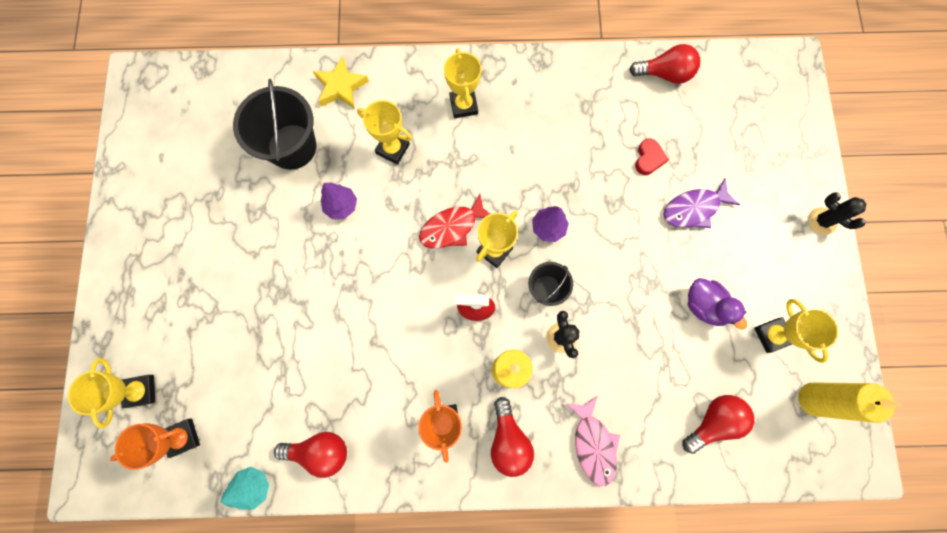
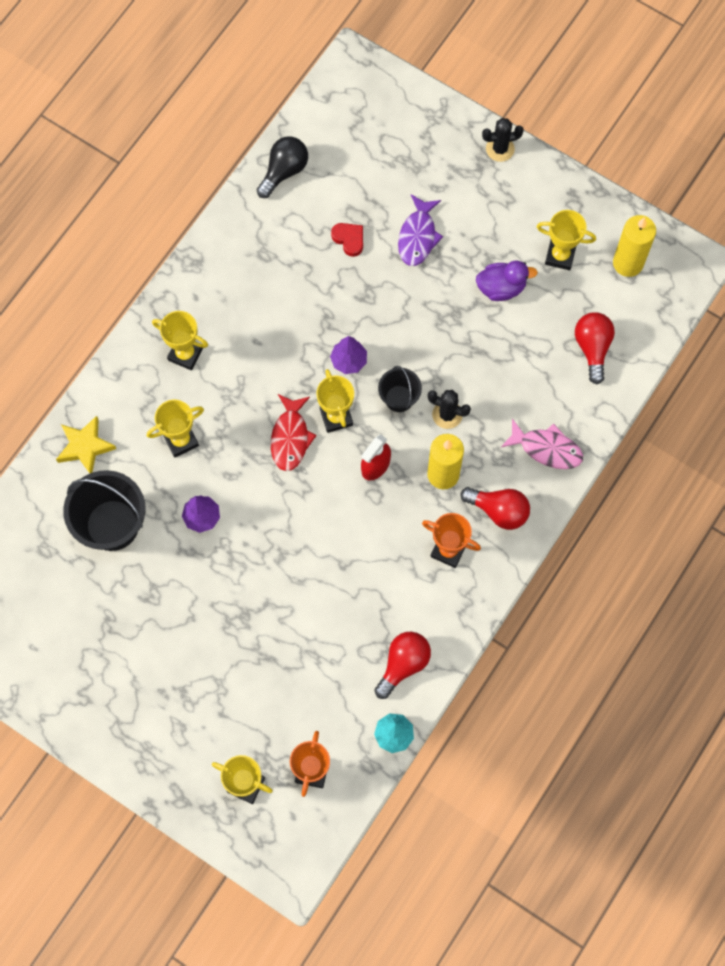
camera: 55 degrees left, 5 degrees down
red light bulb [629,44,700,84] -> black light bulb [257,136,308,198]

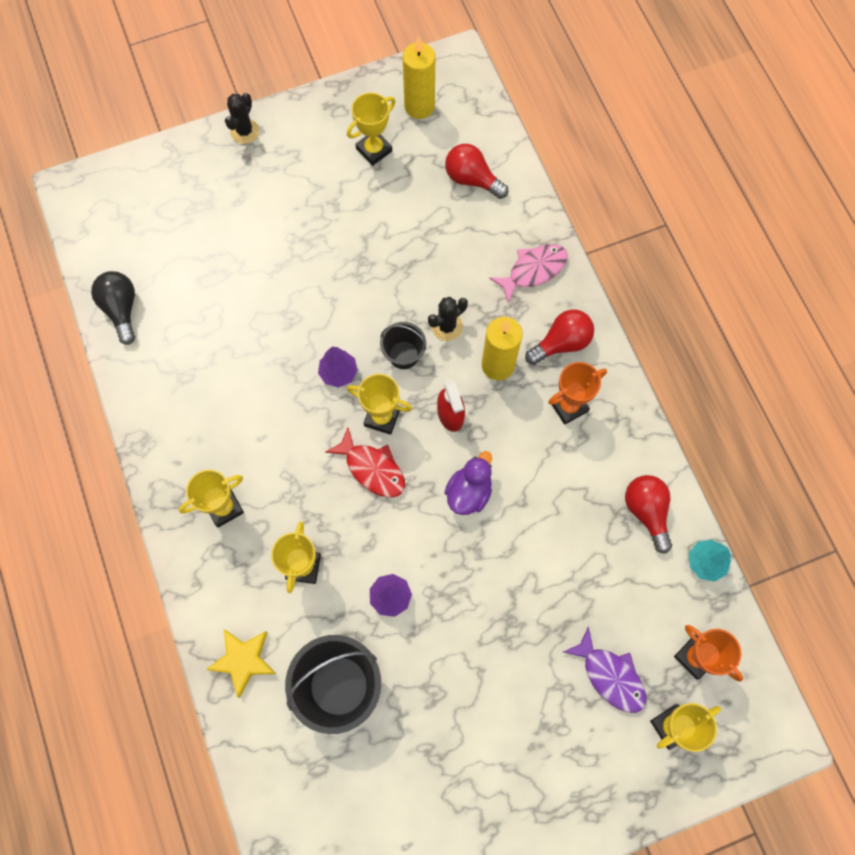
camera: 55 degrees left, 0 degrees up
red heart [331,223,363,257] -> none
purple fish [398,194,443,266] -> purple fish moved to [563,626,646,713]
purple duck [476,261,538,301] -> purple duck moved to [444,451,492,515]

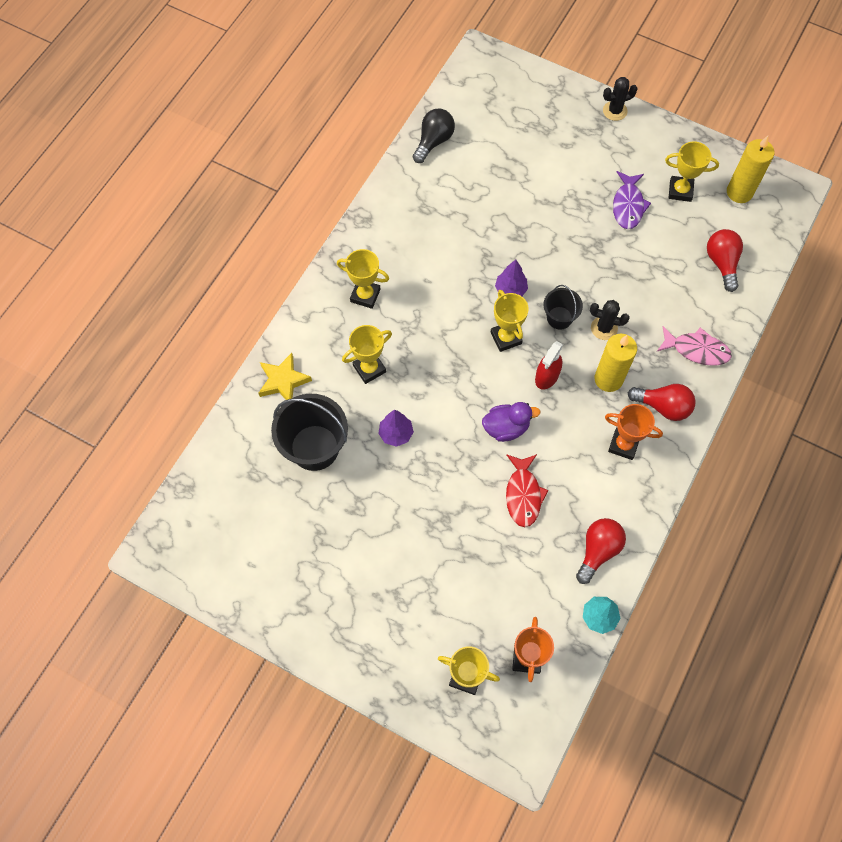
camera: 50 degrees right, 5 degrees down
red fish [325,427,405,498] -> red fish moved to [506,454,549,527]
purple fish [563,626,646,713] -> purple fish moved to [613,171,651,229]

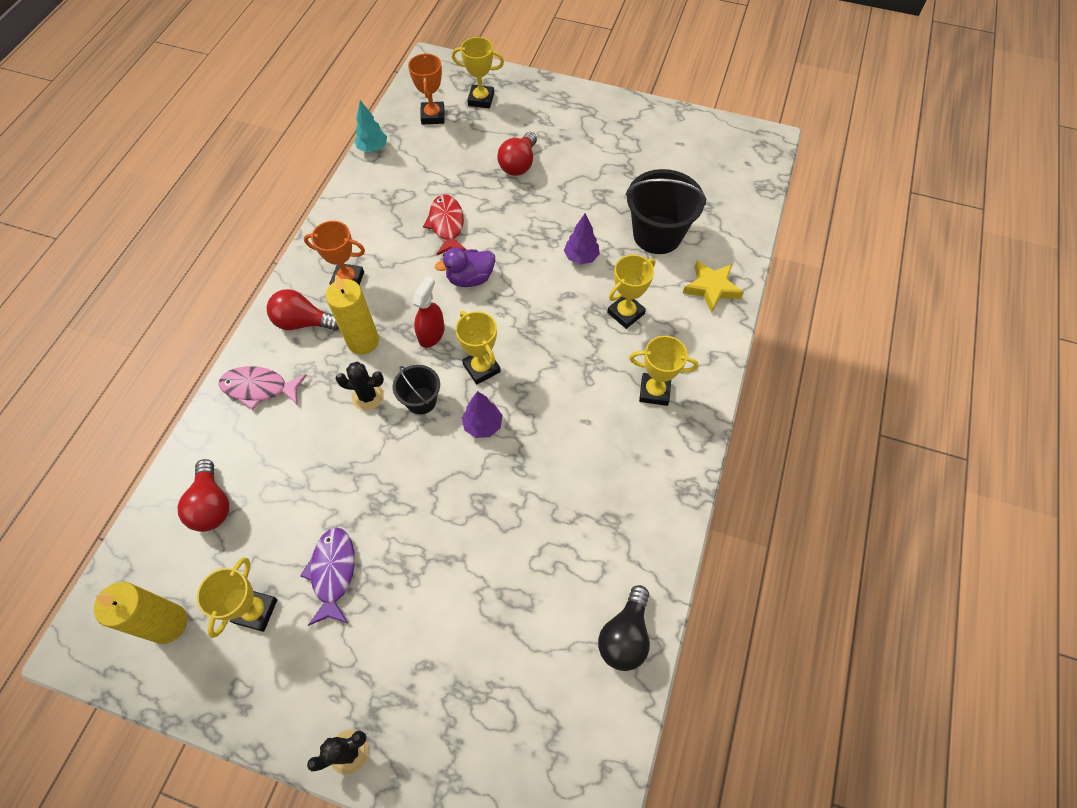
camera: 170 degrees right, 5 degrees down
red light bulb [576,518,626,584] -> red light bulb moved to [497,132,537,176]
yellow trophy [665,141,719,202] -> yellow trophy turned 75 degrees counterclockwise [197,557,277,638]

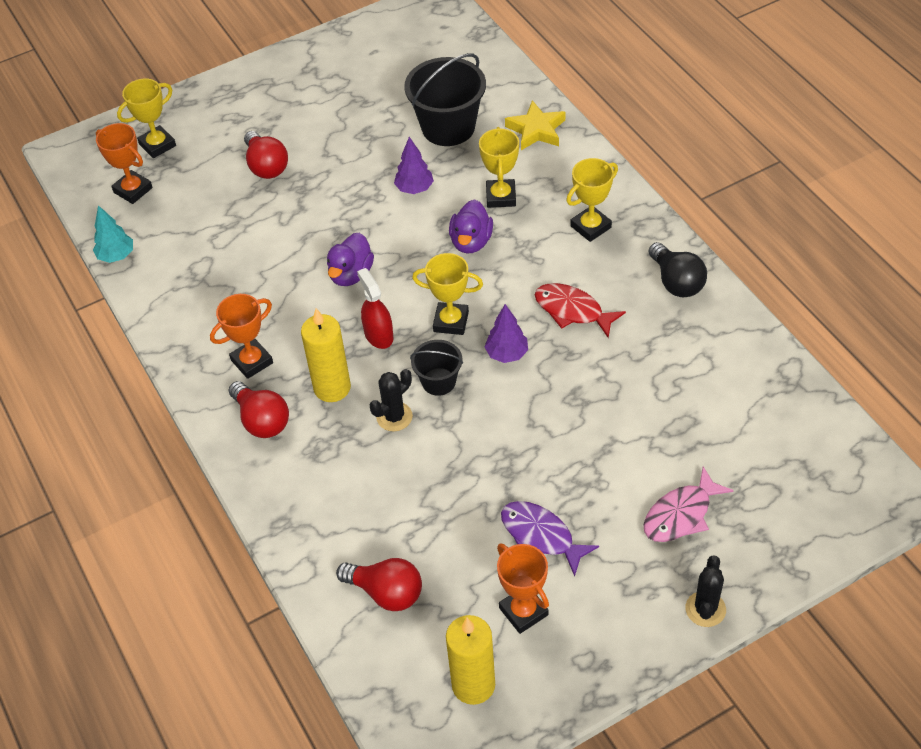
camera: 45 degrees left, 10 degrees down
yellow trophy [197,557,277,638] -> orange trophy [497,543,549,634]
pink fish [219,366,307,410] -> pink fish moved to [644,466,734,542]
red light bulb [267,289,339,331] -> red light bulb turned 90 degrees counterclockwise [229,381,289,438]
red fish [423,195,467,255] -> red fish moved to [535,283,626,338]
black light bulb [598,585,650,671] -> black light bulb moved to [649,242,707,298]
none -> purple duck [449,200,493,253]

